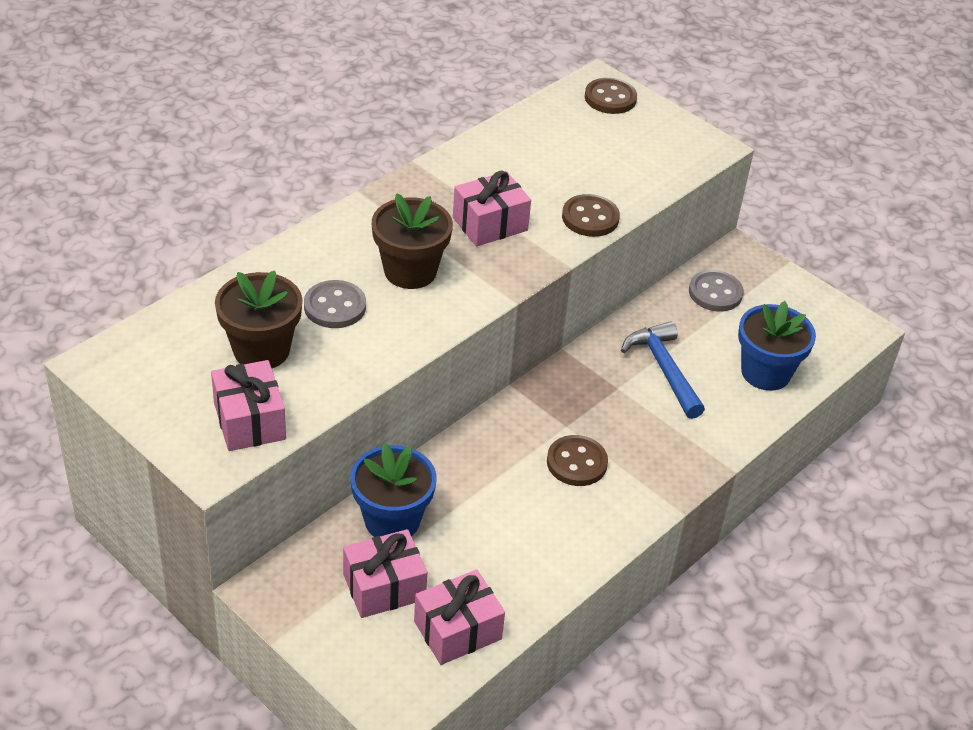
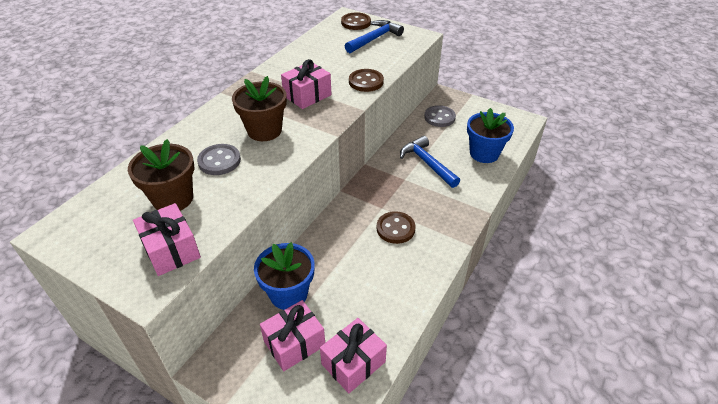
camera: 10 degrees left, 0 degrees up
none -> blue hammer [345,20,404,53]

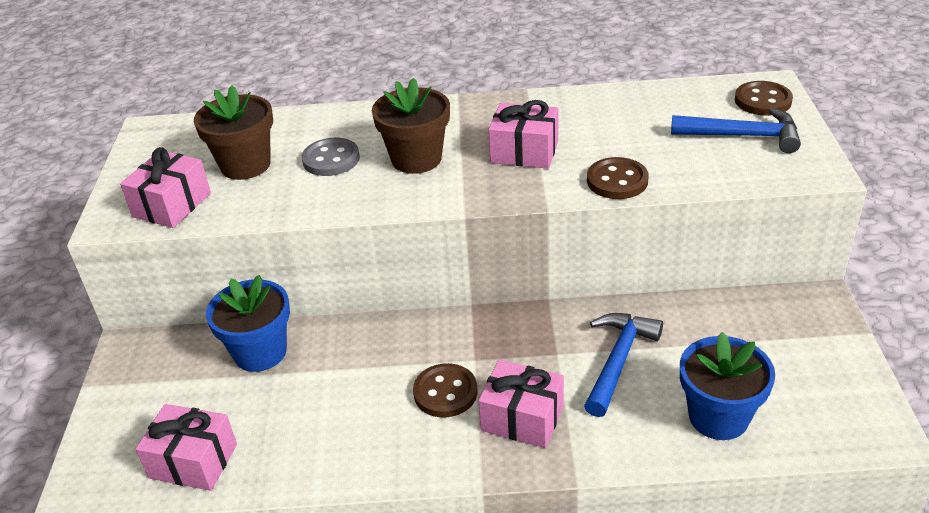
camera: 60 degrees right, 5 degrees down
pink gift [260,300,325,371] -> pink gift moved to [478,360,564,448]
grey button [424,105,456,127] -> none

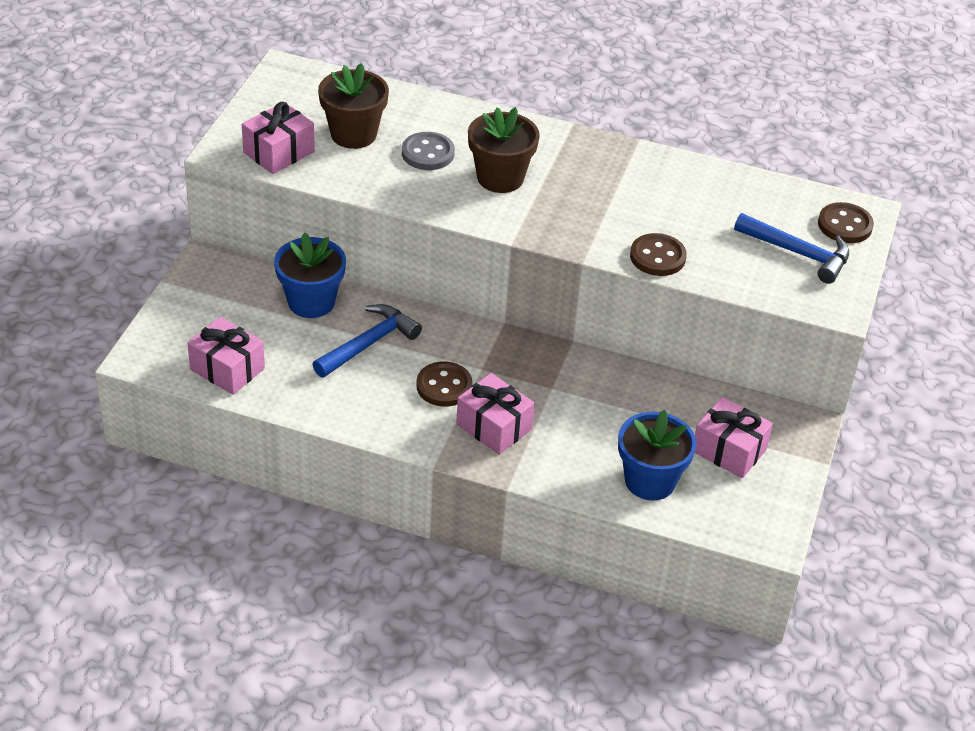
camera: 15 degrees right, 5 degrees up
pink gift [488,100,558,169] -> pink gift moved to [695,397,773,478]
blue hammer [584,313,663,417] -> blue hammer moved to [312,304,422,377]

